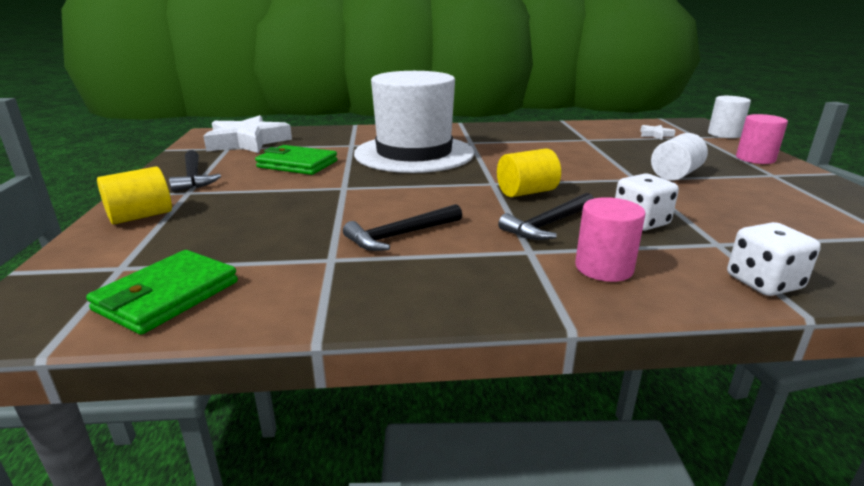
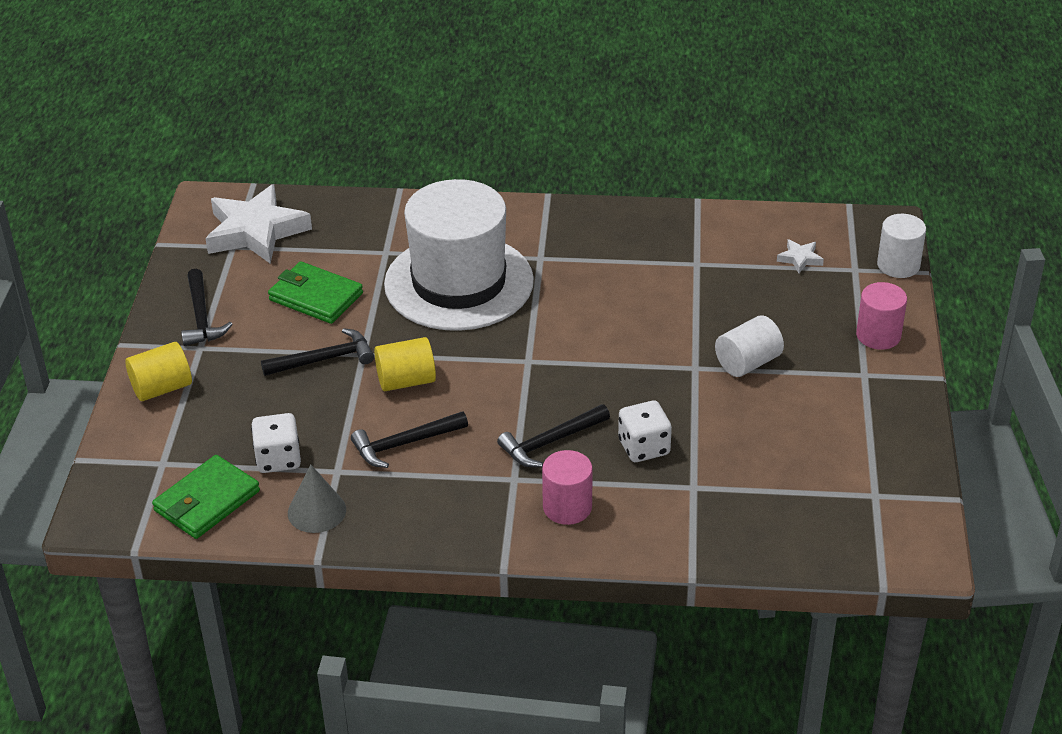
camera: 10 degrees right, 15 degrees up
yellow cylinder [497,149,561,197] -> yellow cylinder moved to [374,337,436,391]
white dice [727,222,821,296] -> white dice moved to [251,413,301,473]
none -> black hammer [261,328,374,376]
none -> grey cone [288,464,346,533]

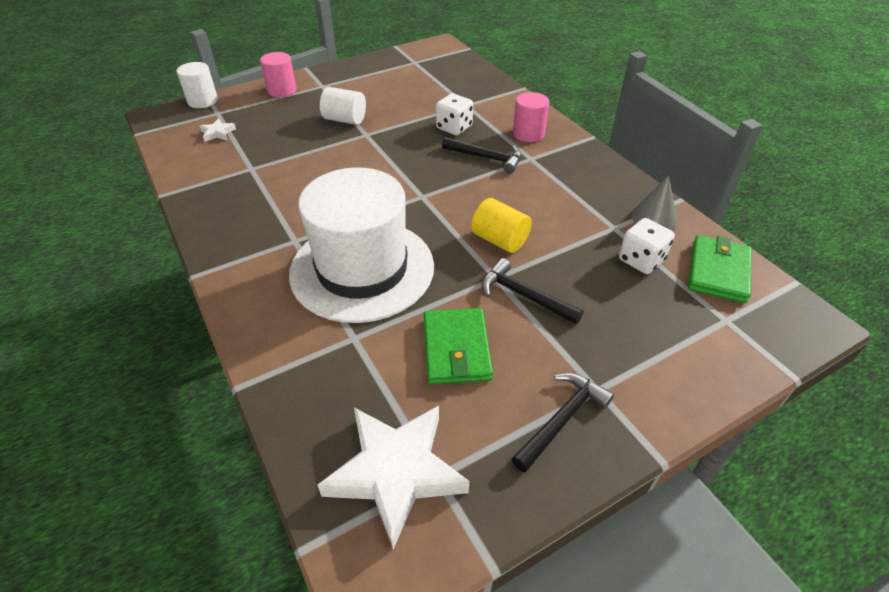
camera: 125 degrees left, 5 degrees up
yellow cylinder [125,342,192,401] -> none
green wallet [152,455,260,539] -> green wallet turned 75 degrees counterclockwise [688,235,752,303]
black hammer [351,411,468,468] -> none

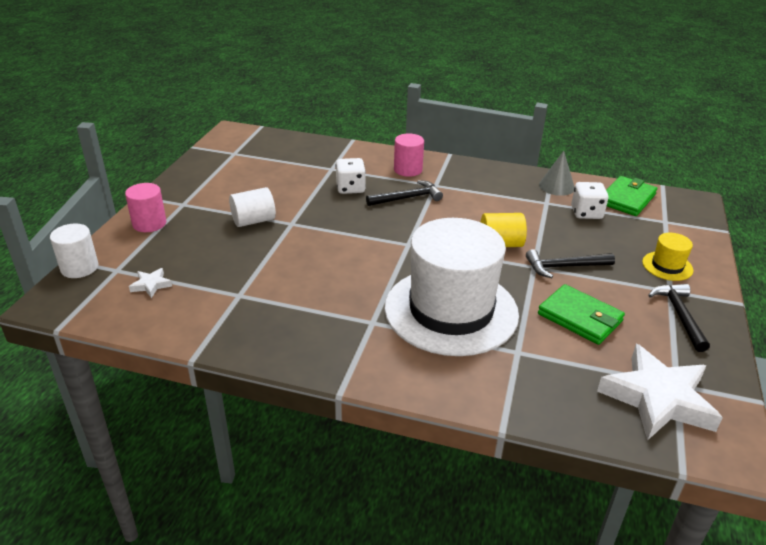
camera: 45 degrees left, 10 degrees down
green wallet [688,235,752,303] -> green wallet turned 60 degrees clockwise [606,176,657,216]
none -> yellow hat [642,233,693,281]

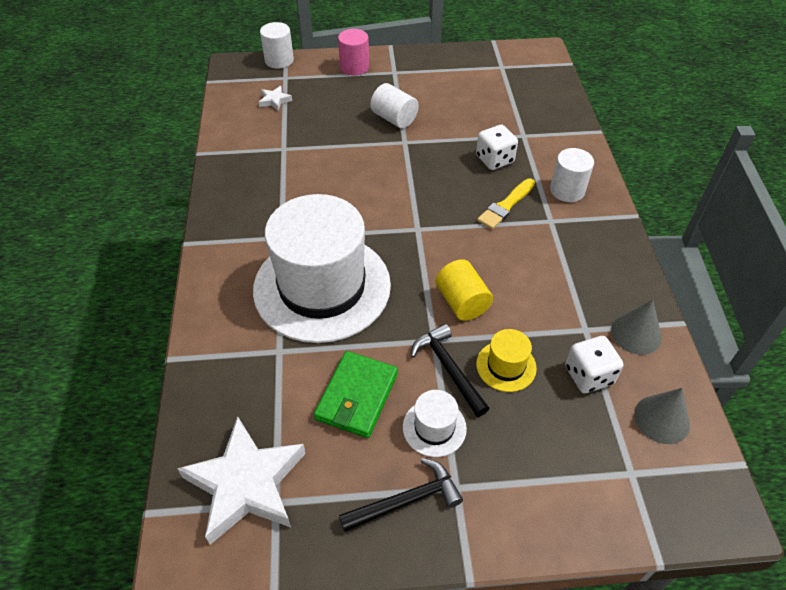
camera: 70 degrees right, 15 degrees up
black hammer [366,180,443,206] -> yellow brush [477,178,535,229]
pink cylinder [394,133,424,177] -> white cylinder [550,148,594,202]
green wallet [606,176,657,216] -> grey cone [634,388,690,444]
yellow hat [642,233,693,281] -> yellow hat moved to [476,329,537,392]
none -> white hat [403,390,467,457]

